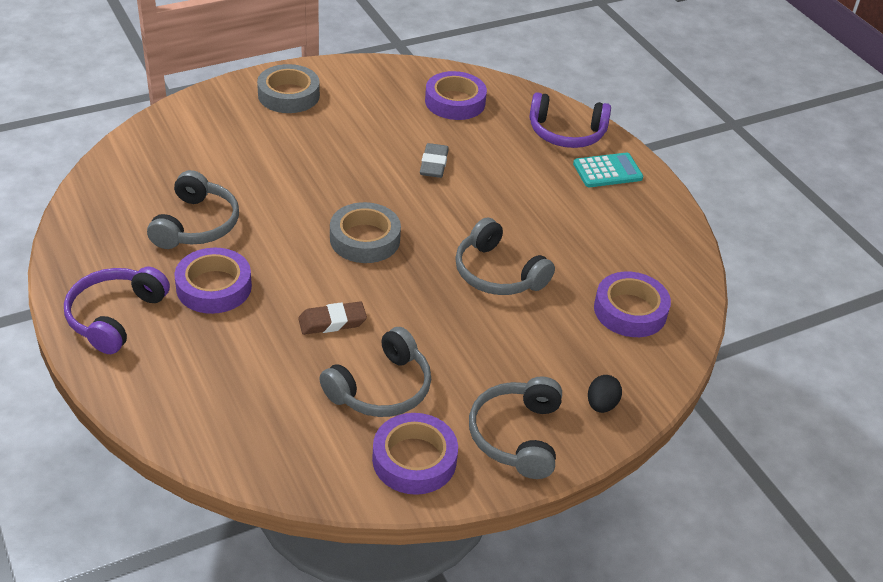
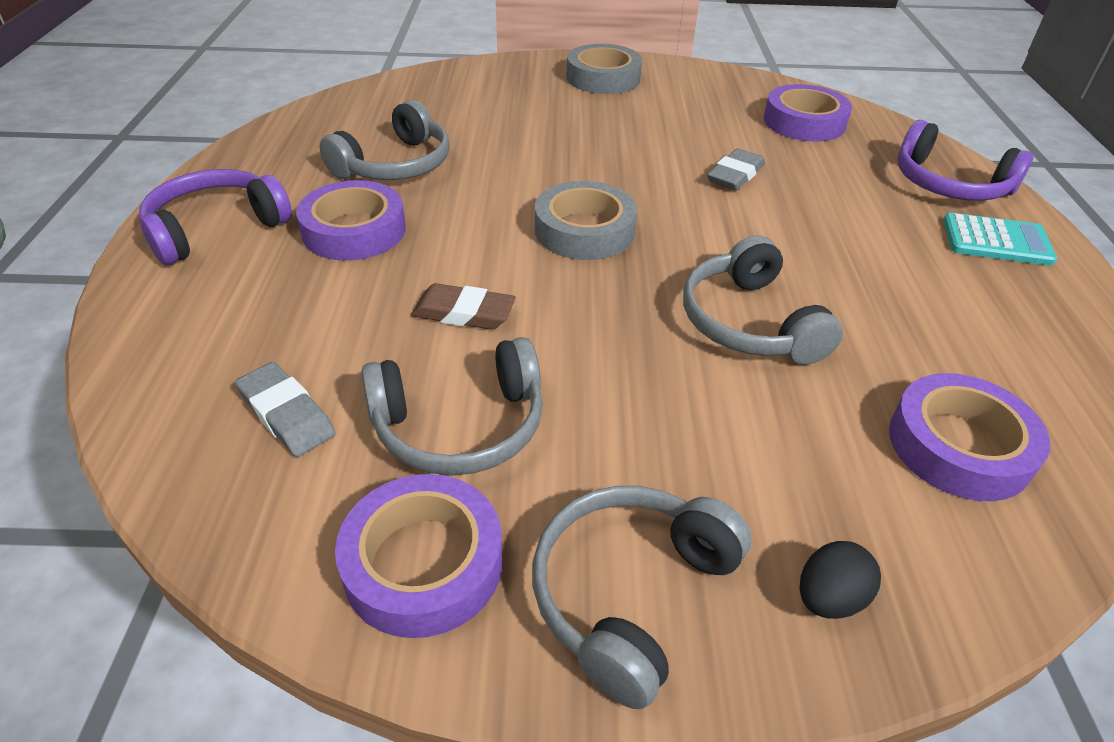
camera: 30 degrees right, 0 degrees up
none -> grey eraser [235,362,336,457]

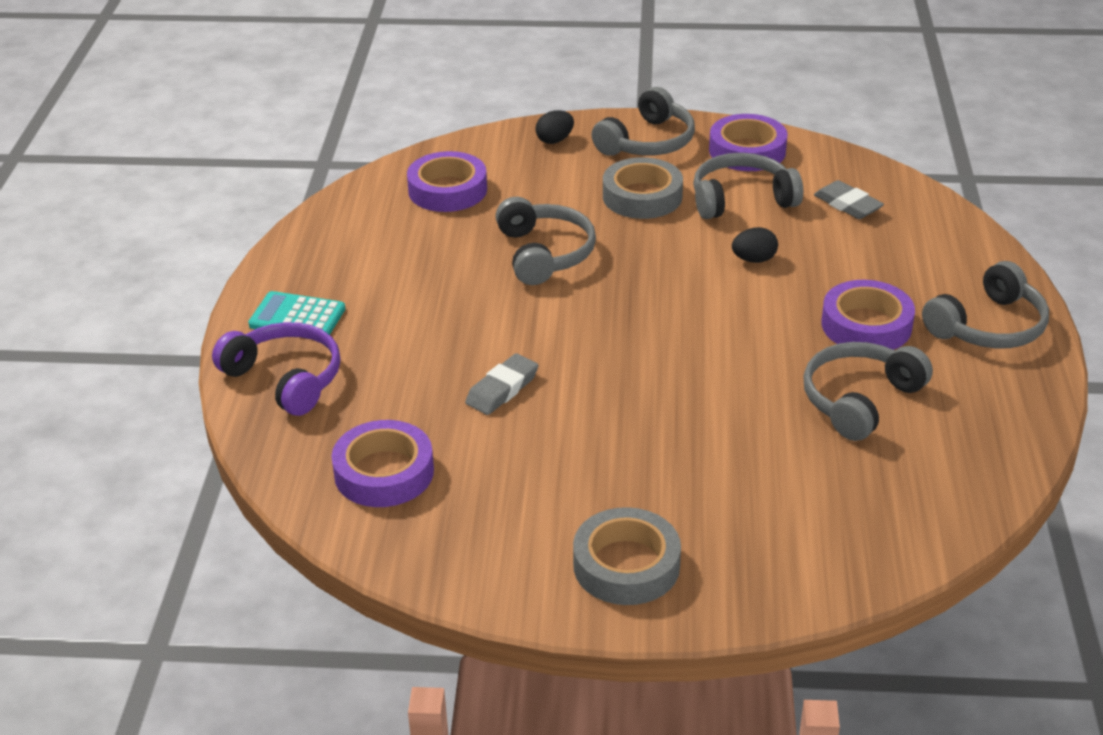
camera: 175 degrees left, 5 degrees down
purple headphones [139,169,292,265] -> grey headphones [922,261,1049,348]
brown eraser [411,283,516,330] -> black egg [732,227,778,263]
grey tape [535,181,637,260] -> grey tape moved to [603,157,683,219]

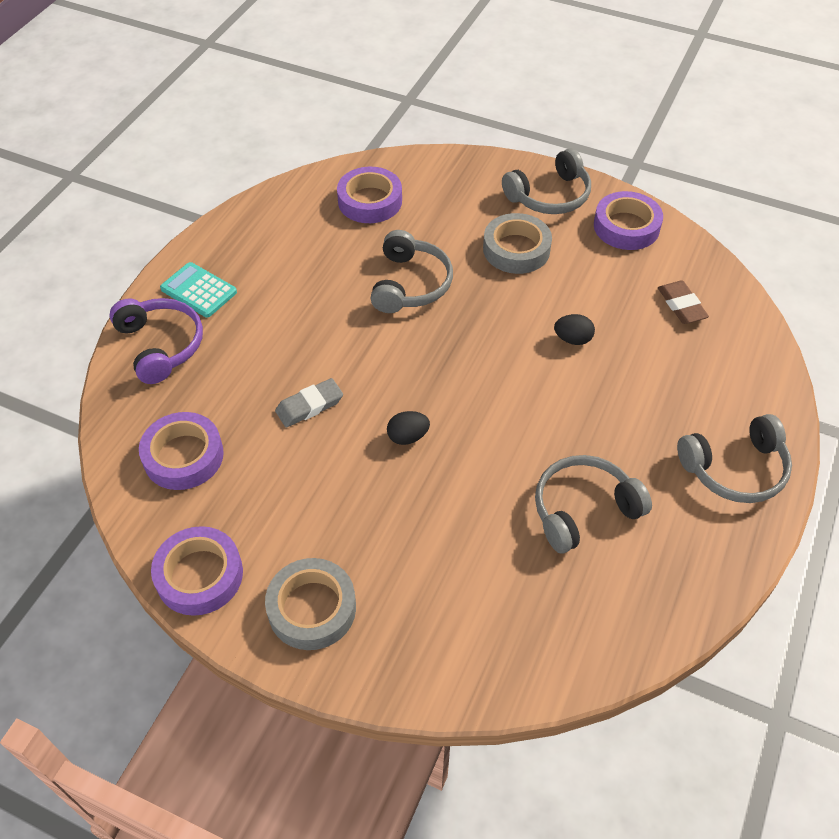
camera: 20 degrees right, 15 degrees up
black egg [535,110,574,144] -> black egg moved to [387,411,430,445]
grey headphones [693,153,803,219] -> none
grey eraser [814,180,884,219] -> brown eraser [658,281,709,324]
purple tape [821,280,915,350] -> purple tape moved to [151,526,243,616]

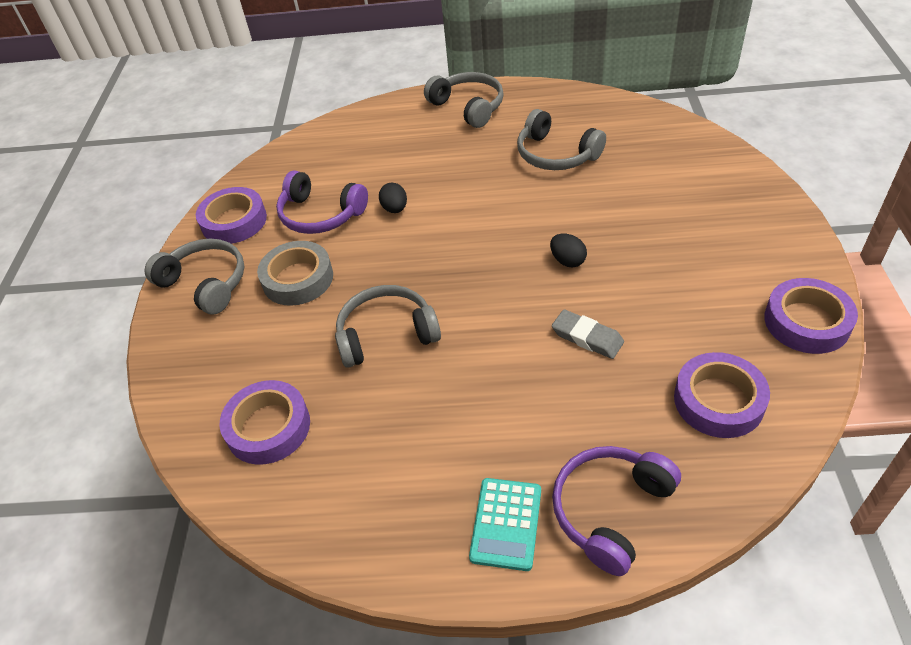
camera: 110 degrees left, 5 degrees down
grey tape [265,558,356,650] -> none
brown eraser [658,281,709,324] -> none
none -> purple headphones [276,171,368,234]

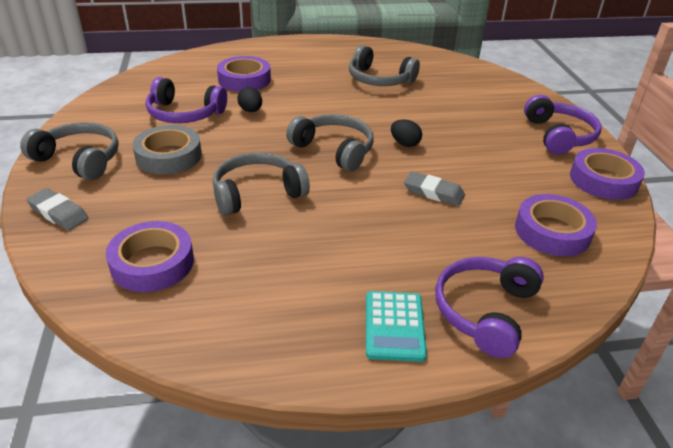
camera: 15 degrees left, 10 degrees down
purple tape [196,187,267,244] -> purple tape moved to [217,56,271,92]
grey headphones [424,72,504,128] -> grey headphones moved to [286,114,373,171]
none -> grey eraser [26,188,89,231]
none -> purple headphones [524,95,601,155]

